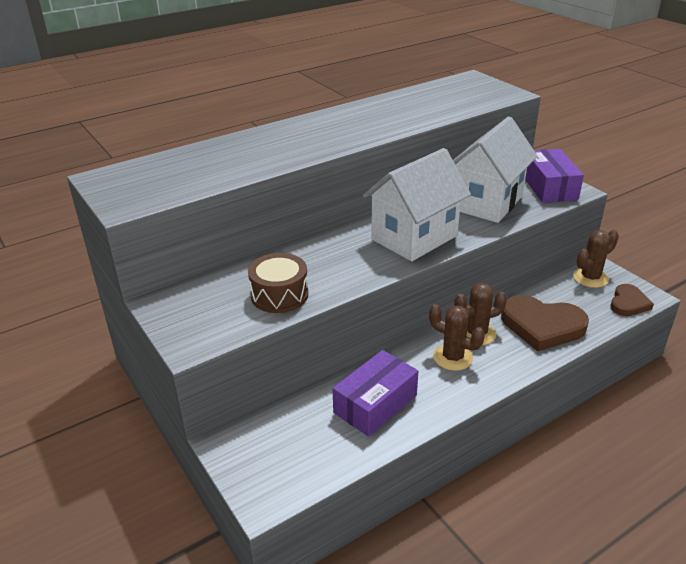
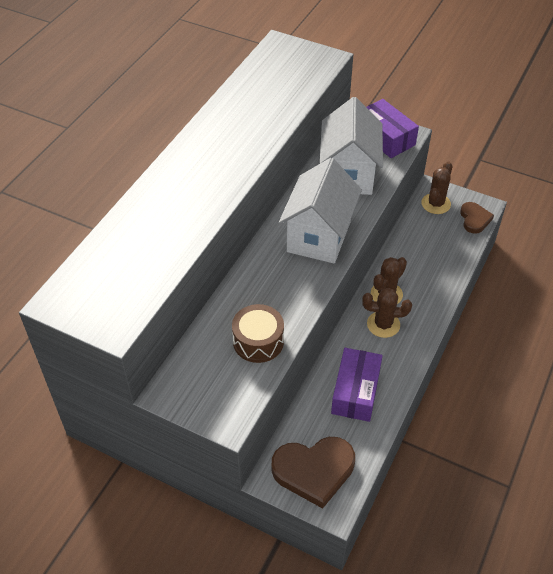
camera: 30 degrees left, 15 degrees up
brown heart [501,295,589,352] -> brown heart moved to [272,437,355,509]

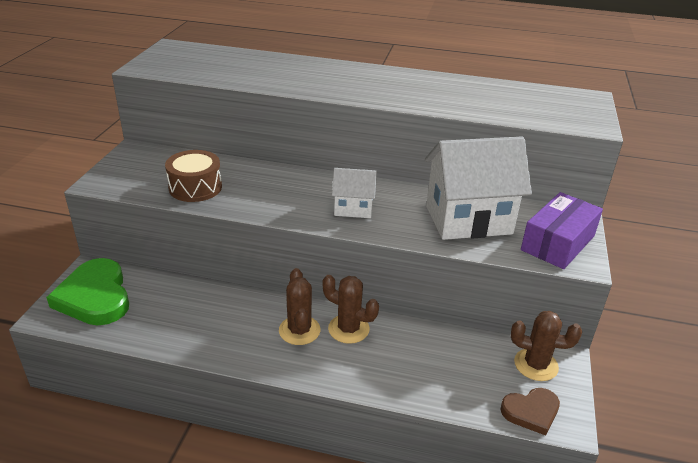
camera: 75 degrees right, 15 degrees down
brown heart [272,437,355,509] -> green heart [46,258,129,325]
white house [279,158,362,263] -> white house [332,168,377,218], size x0.51
purple box [331,348,382,422] -> none

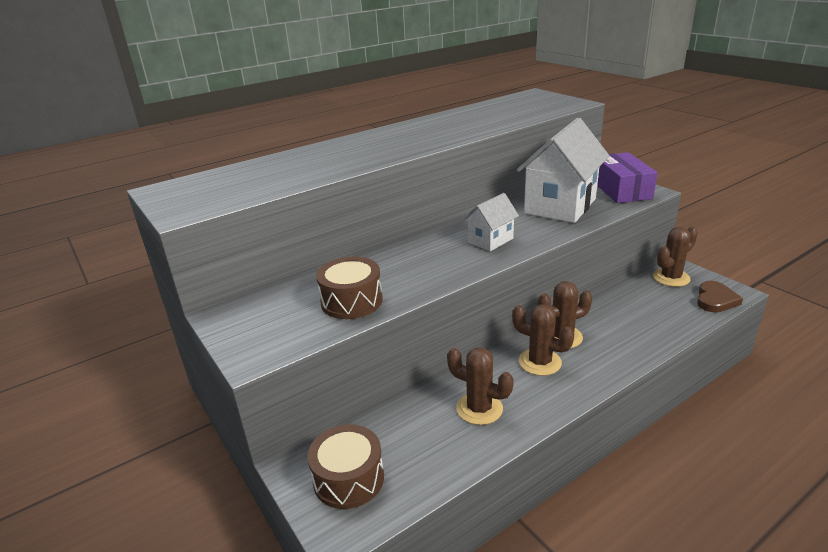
camera: 45 degrees left, 5 degrees down
green heart [46,258,129,325] -> brown drum [308,424,384,509]
none -> brown cactus [447,348,514,425]

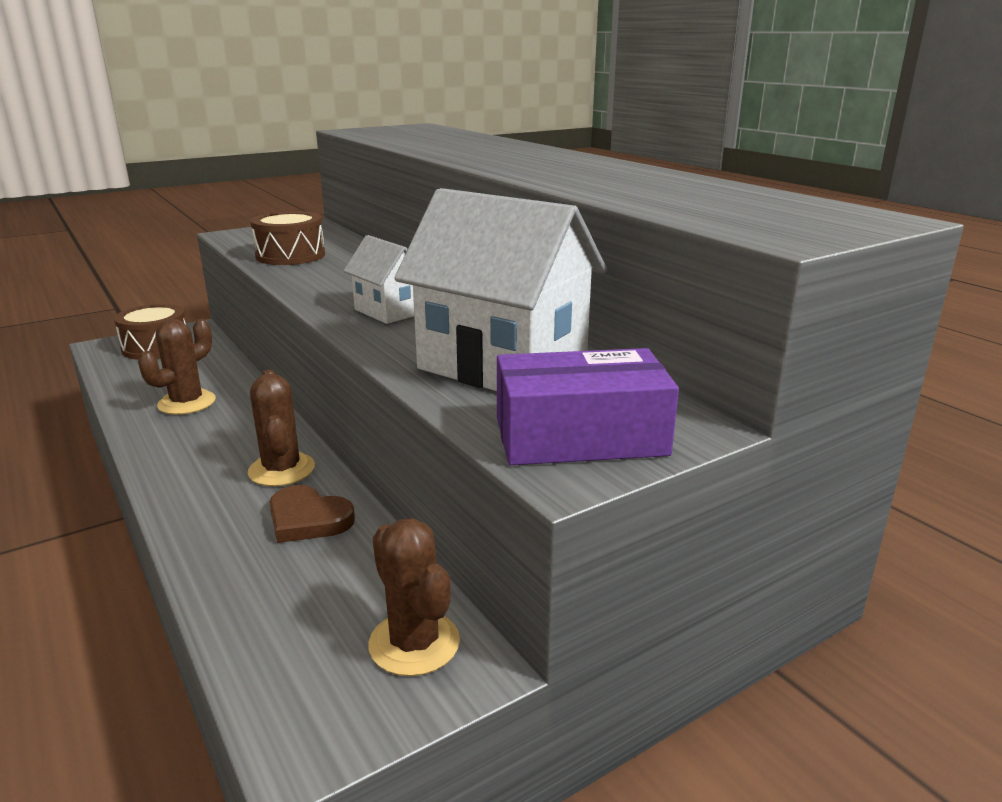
camera: 90 degrees right, 5 degrees down
brown cactus [512,305,574,376] -> none
brown heart [697,281,743,312] -> brown heart moved to [269,485,355,543]

